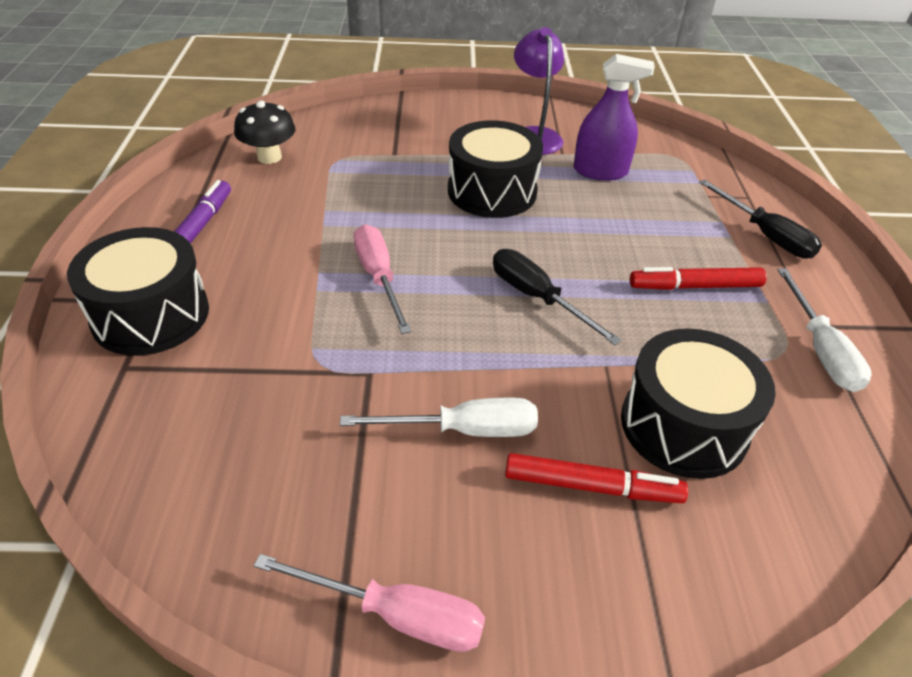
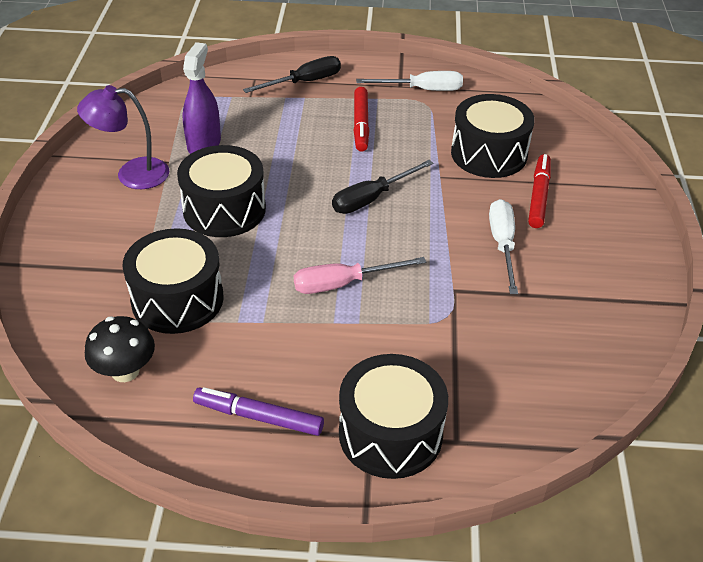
camera: 85 degrees left, 0 degrees up
pink screwdriver [254,554,485,652] -> none
none -> black drum [122,228,224,334]

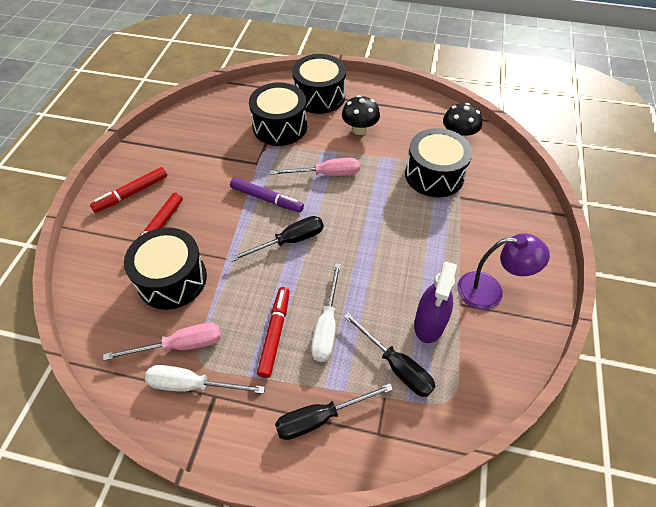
camera: 170 degrees left, 10 degrees up
black drum [177,145,266,237] -> black drum moved to [249,82,307,146]
purple marker [193,387,324,436] -> purple marker moved to [230,178,304,213]
white screwdriver [489,199,518,294] -> white screwdriver moved to [311,263,341,362]
none -> red marker [90,167,167,213]
none -> pink screwdriver [103,323,221,361]
none -> black mushroom [342,95,380,135]
none -> black screwdriver [343,312,436,397]

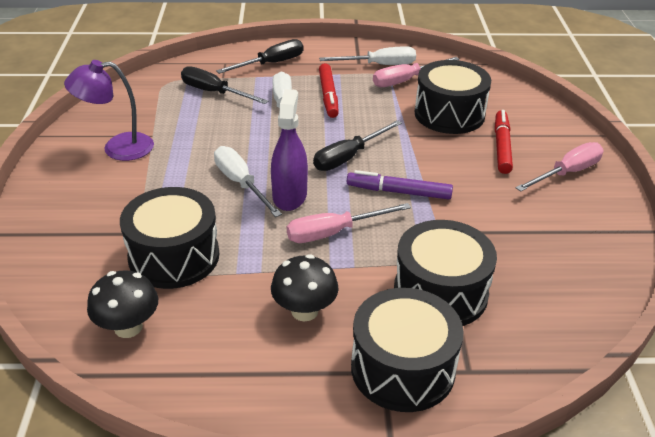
camera: 165 degrees right, 15 degrees down
red marker [90,167,167,213] -> pink screwdriver [516,142,604,192]
purple spray bottle [414,262,457,343] -> purple spray bottle moved to [271,89,308,211]
none -> white screwdriver [214,146,282,217]

